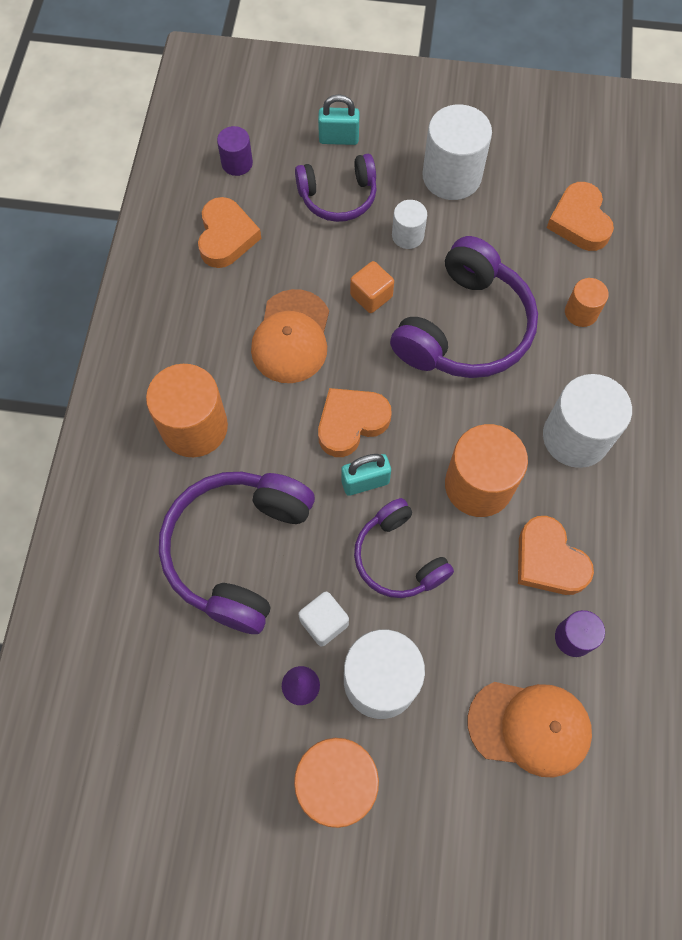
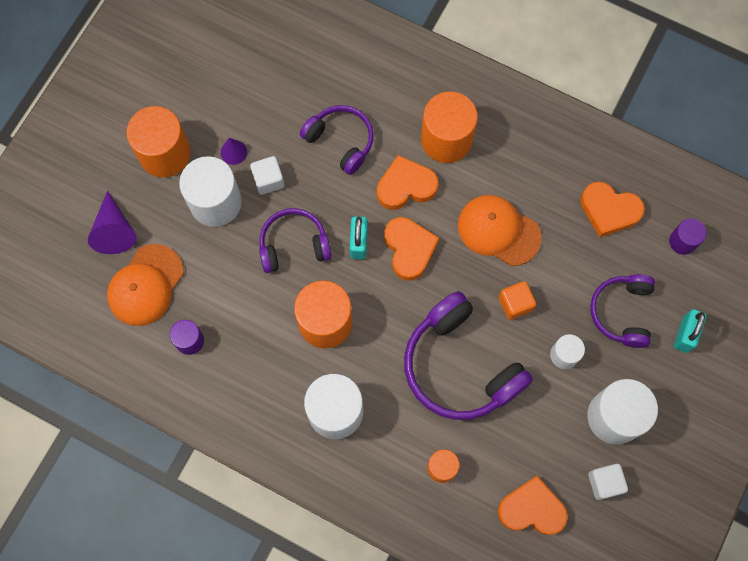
camera: 110 degrees right, 5 degrees up
purple headphones [159,472,315,634] -> purple headphones [300,105,374,175], size x0.61
orange heart [518,516,594,595] -> orange heart moved to [377,155,438,210]
none -> purple cone [88,191,137,254]
none -> white cube [588,464,628,500]

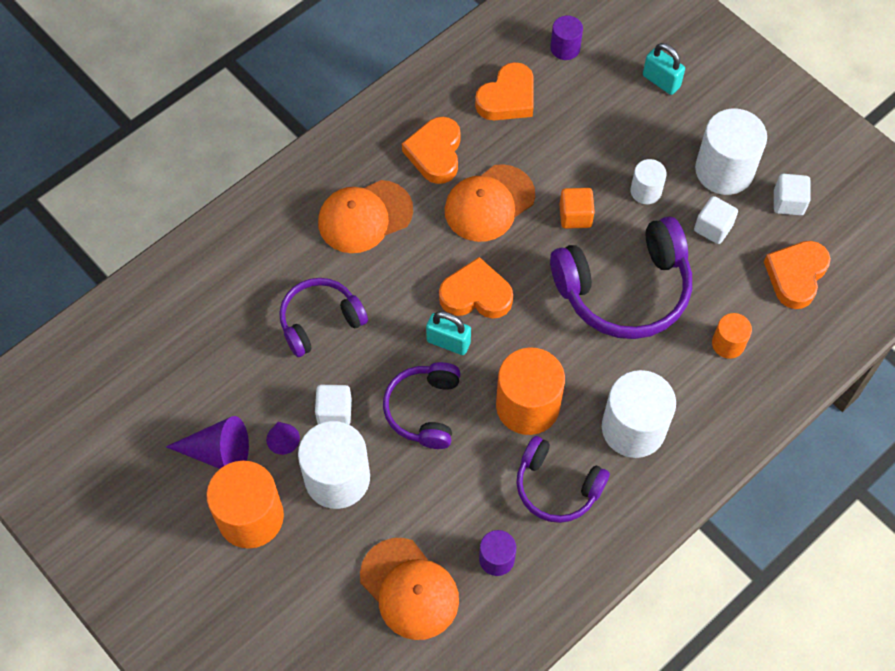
camera: 70 degrees left, 10 degrees down
purple cone [88,191,137,254] -> purple cone moved to [166,416,249,469]
orange heart [377,155,438,210] -> orange heart moved to [402,117,461,184]
orange cylinder [421,92,478,163] -> orange cap [318,180,413,253]
purple headphones [590,274,655,348] -> purple headphones moved to [516,436,610,523]
none -> white cube [694,196,738,244]

